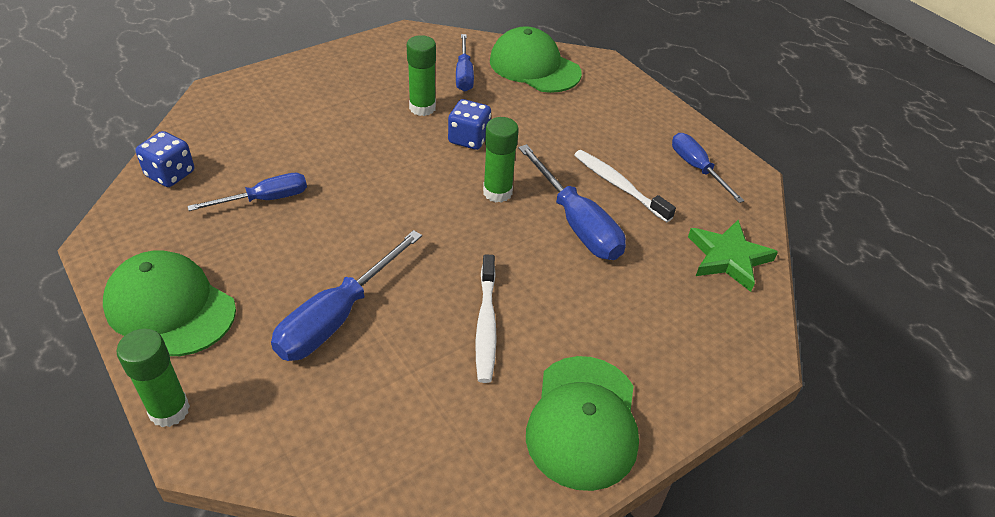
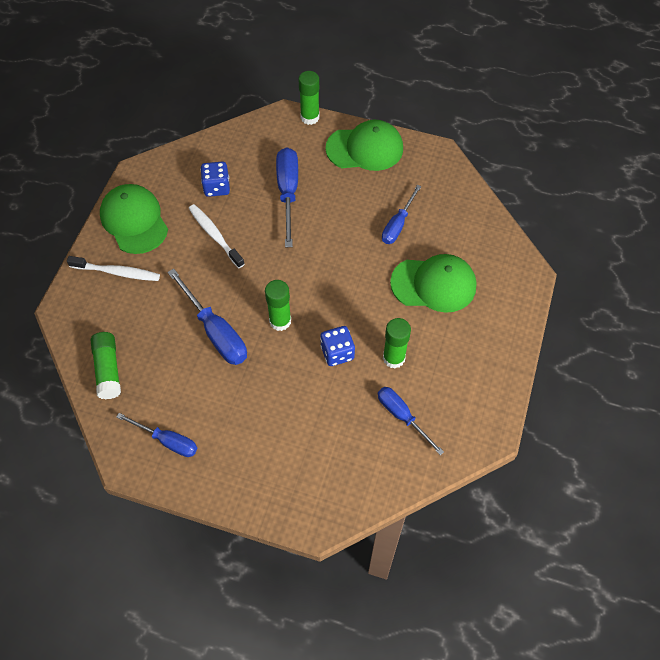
camera: 145 degrees right, 15 degrees up
blue dice [135,131,194,187] -> blue dice moved to [201,162,230,197]
green cap [490,26,582,93] -> green cap moved to [390,254,477,313]
blue screwdriver [518,144,626,260] -> blue screwdriver turned 150 degrees counterclockwise [167,268,247,365]
white toothbrush [574,150,676,222] -> white toothbrush moved to [67,256,160,281]
green star [688,220,778,292] -> green glue stick [91,332,121,399]

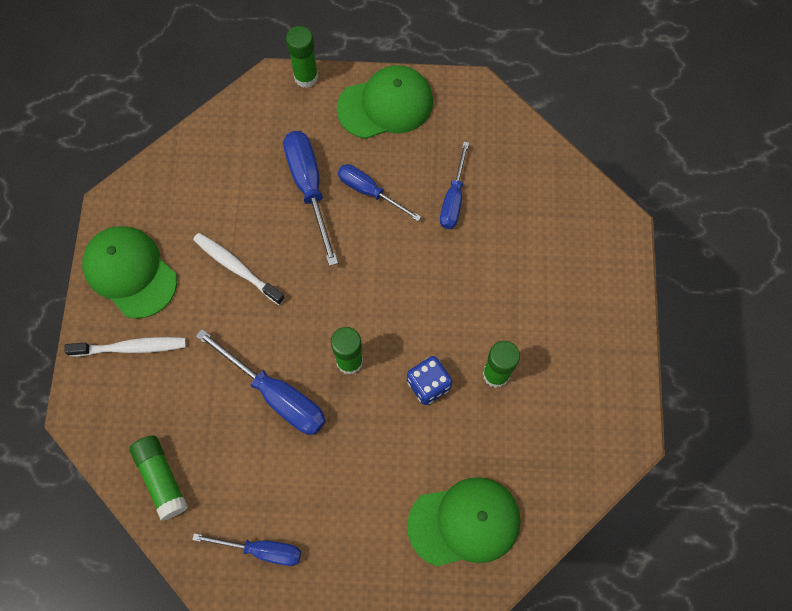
camera: 15 degrees left, 10 degrees up
blue dice [201,162,230,197] -> none
blue screwdriver [378,387,444,455] -> blue screwdriver moved to [338,164,421,221]
green cap [390,254,477,313] -> green cap moved to [407,477,521,567]

